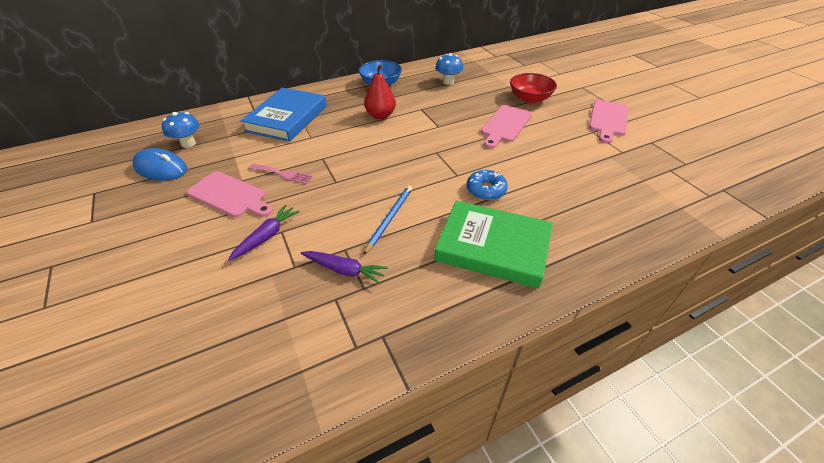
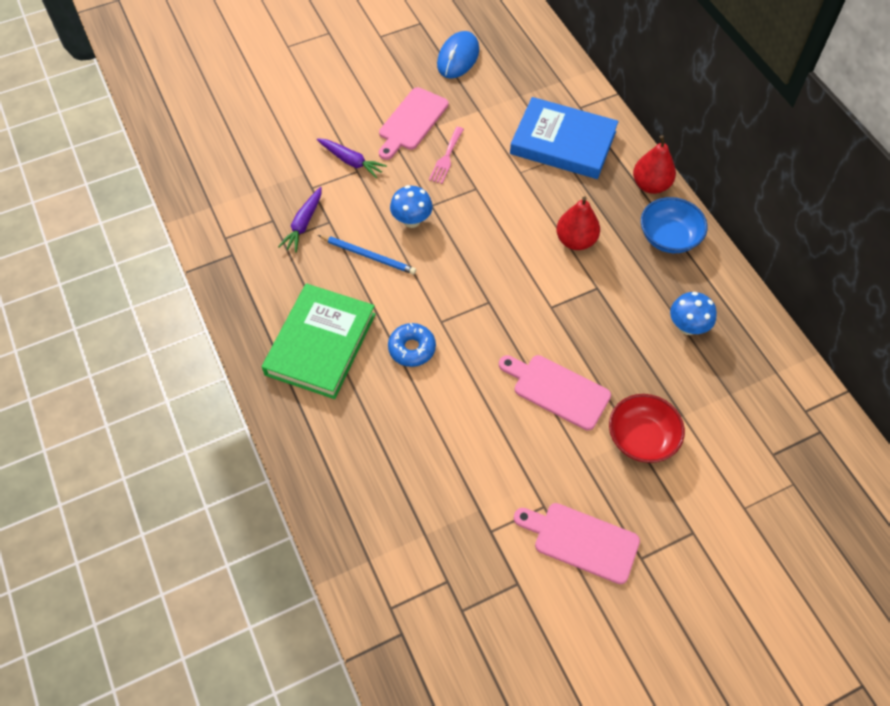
camera: 90 degrees right, 15 degrees up
blue mushroom [162,112,200,148] -> blue mushroom moved to [390,185,433,228]
none -> red pear [633,135,676,194]

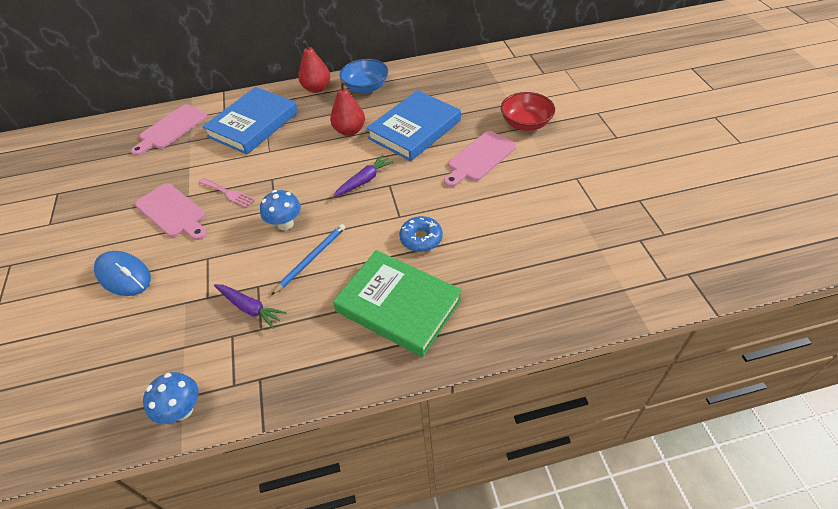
camera: 75 degrees left, 10 degrees down
purple carrot [317,138,387,179] -> purple carrot moved to [334,154,394,197]
blue mouse [437,31,479,79] -> blue mouse moved to [94,251,151,296]
pink cutting board [514,503,640,584] -> pink cutting board moved to [131,104,208,156]
blue mushroom [670,292,717,335] -> blue mushroom moved to [143,372,199,424]
none -> blue book [366,90,461,161]

